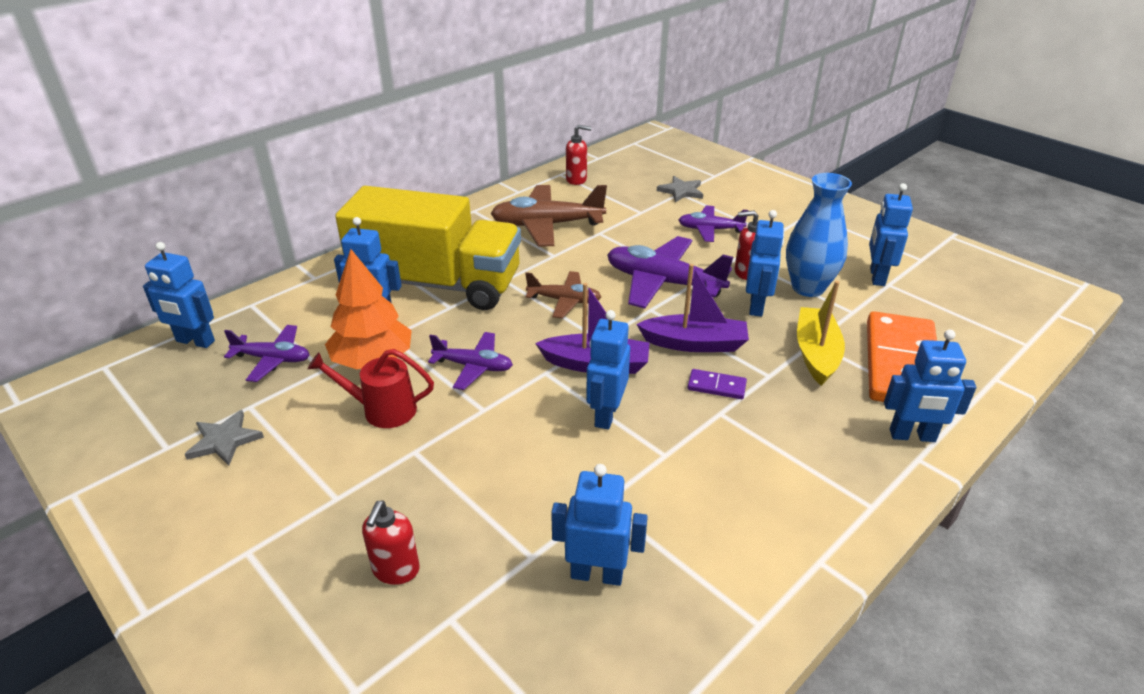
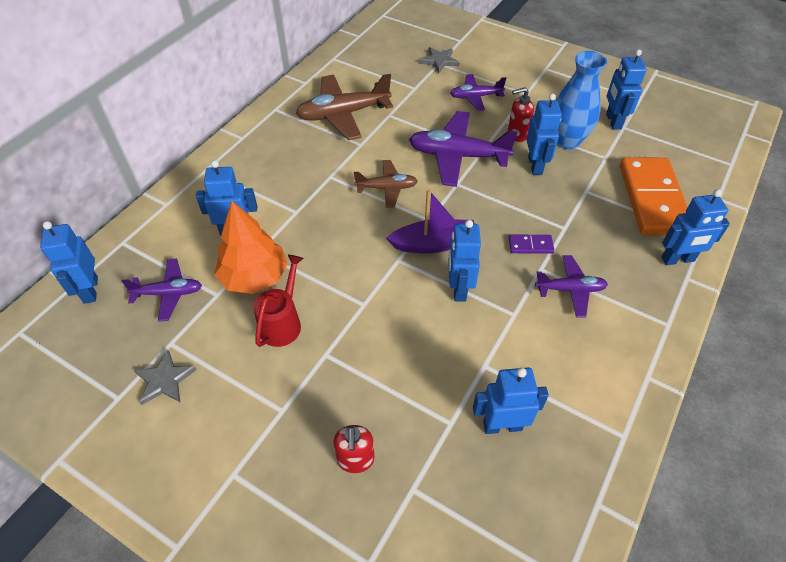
camera: 15 degrees left, 15 degrees up
blue robot [143,242,215,348] -> blue robot turned 75 degrees clockwise [40,221,98,304]
red watering can [308,349,434,428] -> red watering can turned 120 degrees clockwise [253,254,304,347]
yellow truck [335,186,521,310] -> none
purple plane [428,332,513,390] -> purple plane moved to [535,255,608,317]
red soap dispenser [566,125,591,185] -> none
purple boat [636,264,749,352] -> none
yellow boat [797,281,845,386] -> none

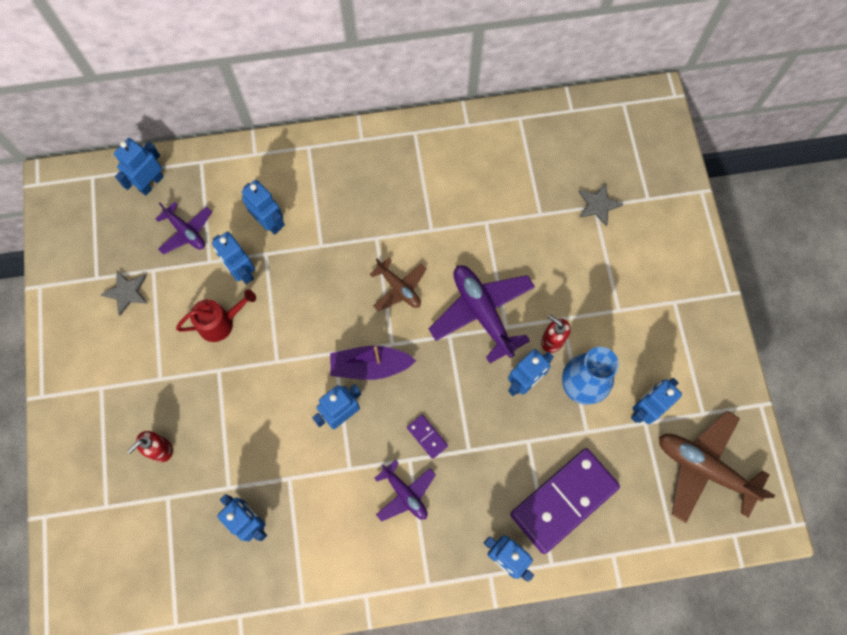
camera: 50 degrees right, 20 degrees up
orange tree [214,201,288,294] -> blue robot [212,232,255,284]
brown plane [296,74,393,140] -> brown plane moved to [659,410,775,523]
purple boat [386,189,475,253] -> purple boat turned 135 degrees clockwise [330,346,416,380]
purple plane [450,74,506,111] -> none
orange domino [620,157,688,235] -> purple domino [510,448,620,554]

